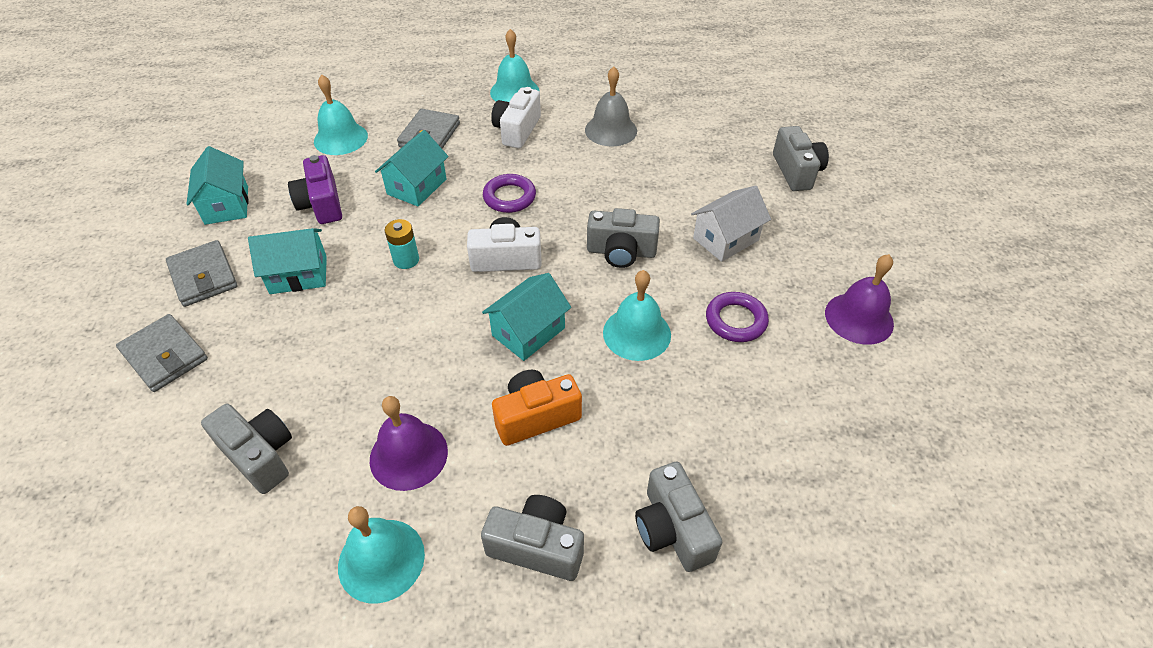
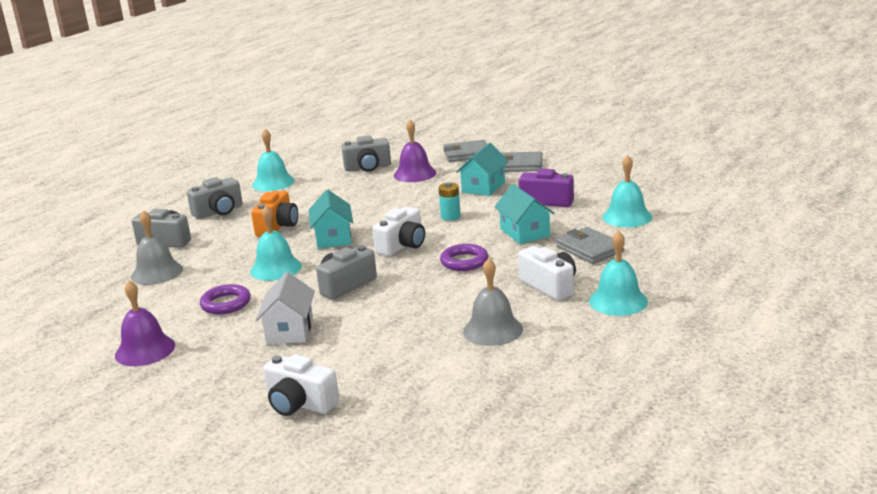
camera: 130 degrees right, 25 degrees down
turquoise house [186,146,249,225] -> none
purple bell [370,396,448,491] -> purple bell moved to [394,120,436,182]
grey camera [773,126,829,191] -> white camera [263,354,339,416]
none -> grey bell [131,210,183,285]

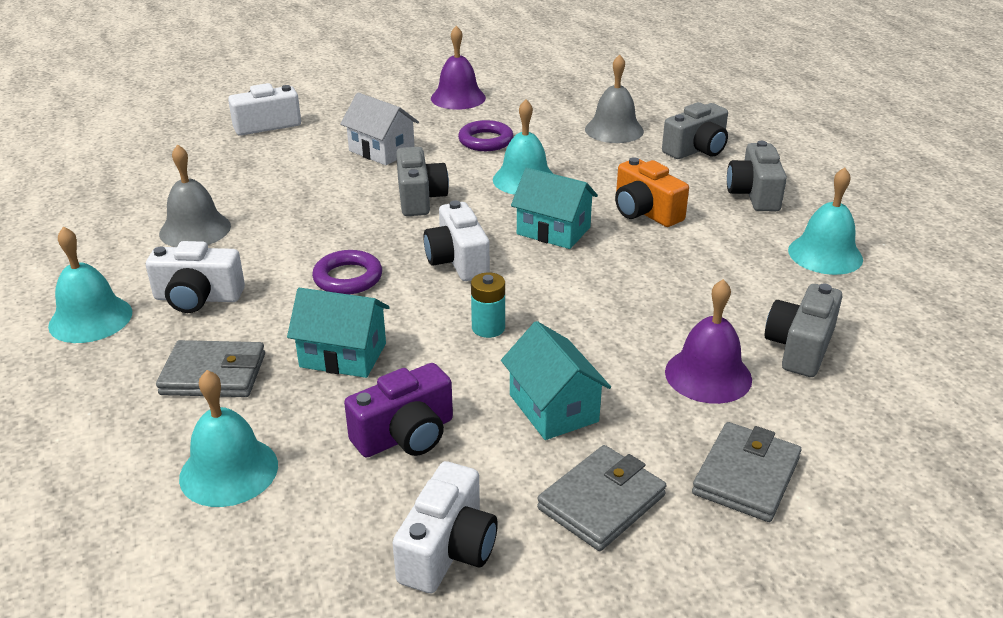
camera: 125 degrees right, 10 degrees up
none -> white camera [393,461,498,593]

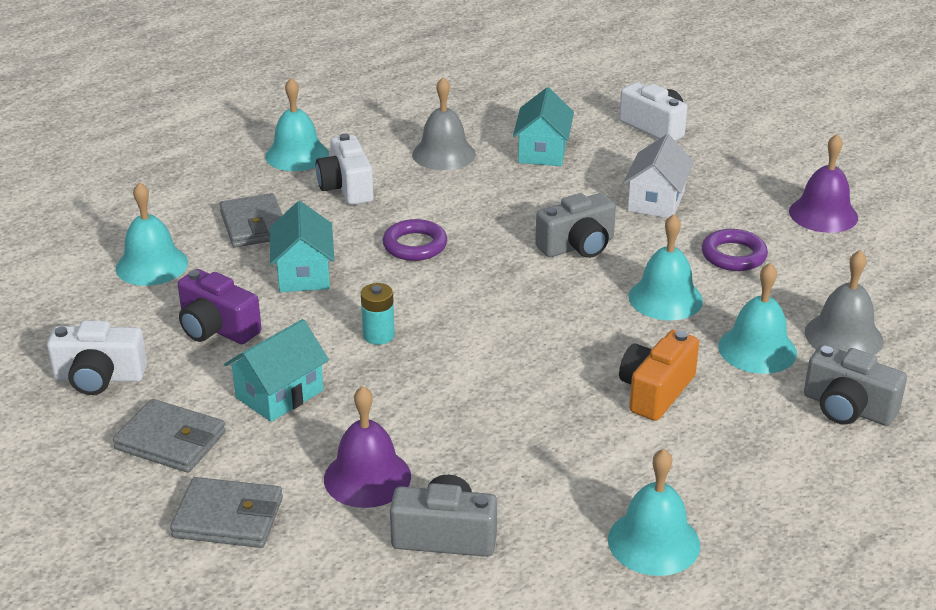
camera: 70 degrees right, 0 degrees up
white camera [424,201,490,281] -> none
turquoise house [511,167,598,249] -> turquoise house moved to [513,87,574,166]
grey camera [727,141,787,211] -> none
none -> turquoise bell [718,263,797,374]

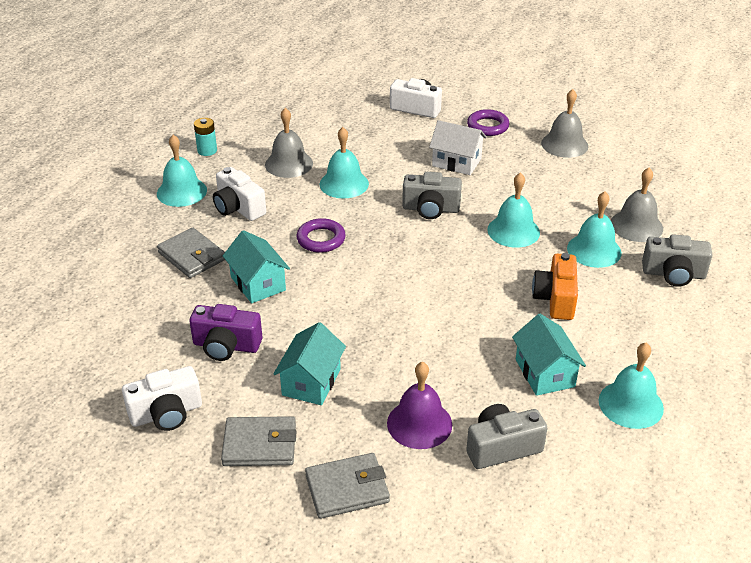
camera: 25 degrees left, 5 degrees up
turquoise bell [115,182,188,286] -> turquoise bell moved to [320,127,369,198]
turquoise battery [361,283,395,345] -> turquoise battery moved to [194,118,217,156]
turquoise house [513,87,574,166] -> turquoise house moved to [512,314,586,396]
grey camera [535,193,616,258] -> grey camera turned 60 degrees clockwise [402,172,462,219]
white house [623,134,694,218] -> white house turned 60 degrees counterclockwise [429,120,487,175]
purple ring [702,229,768,271] -> purple ring moved to [467,109,509,136]
purple bell [789,134,858,233] -> grey bell [541,89,588,158]

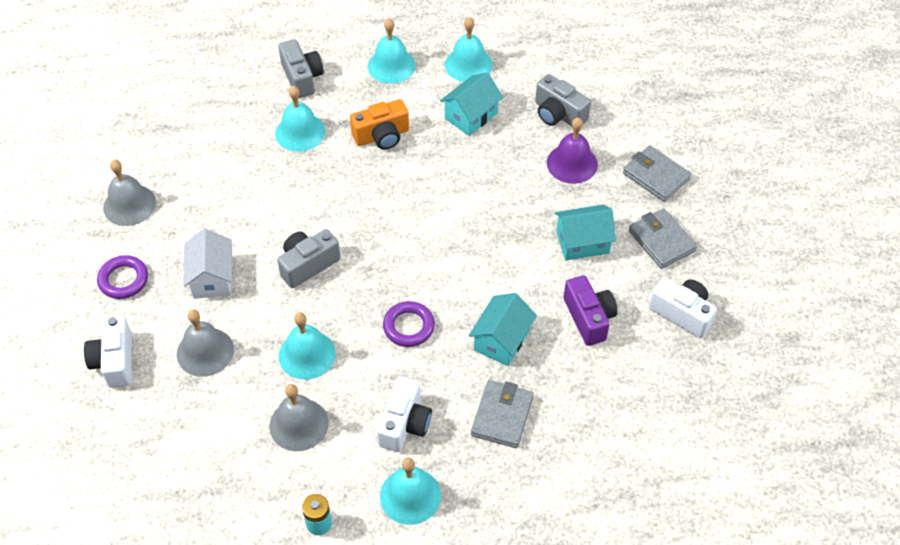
camera: 120 degrees left, 15 degrees up
grey camera [402,172,462,219] -> grey camera turned 105 degrees counterclockwise [277,229,340,288]
turquoise bell [487,173,540,248] -> turquoise bell moved to [368,18,416,84]
grey bell [611,168,663,242] -> grey bell moved to [177,310,234,377]

